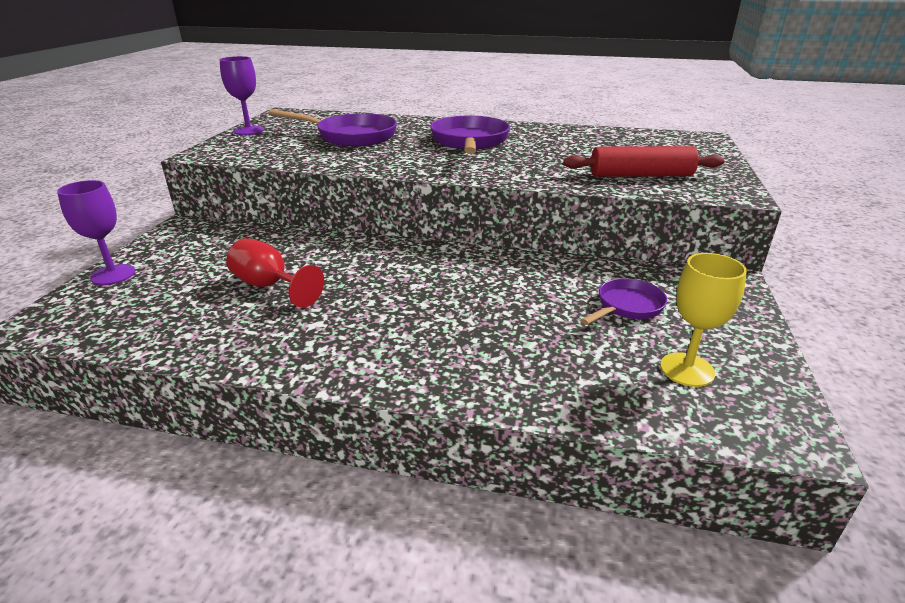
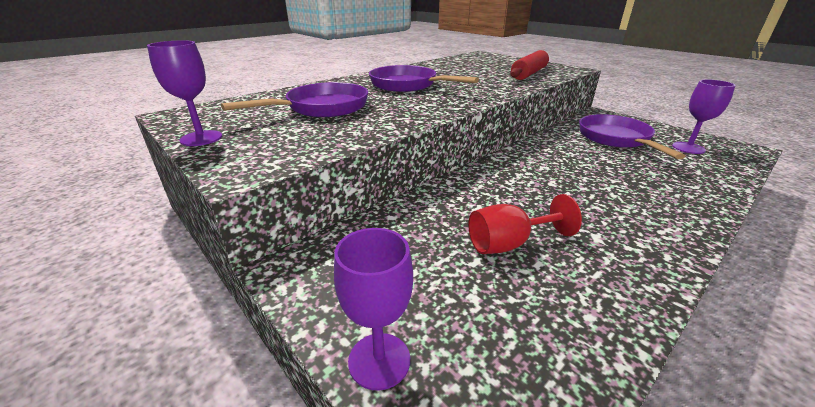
camera: 55 degrees left, 0 degrees up
purple pan [581,278,667,325] -> purple pan [579,114,685,159], size x1.71
yellow goblet [660,253,747,387] -> purple goblet [672,79,736,154]

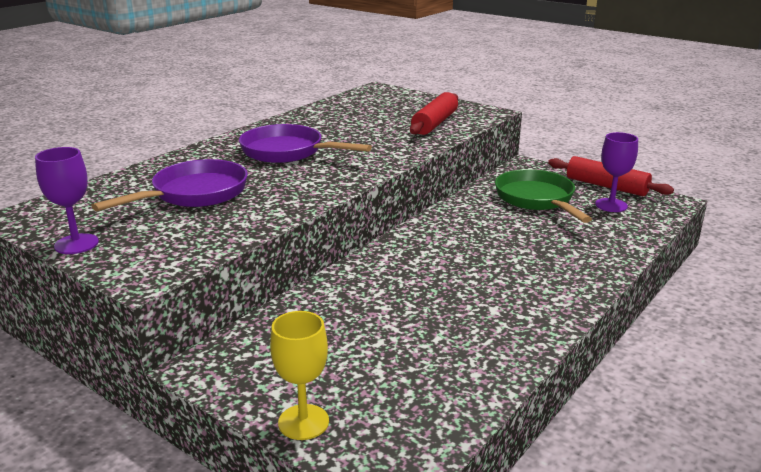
camera: 10 degrees left, 5 degrees down
purple goblet [334,228,413,391] -> yellow goblet [270,311,329,440]
red goblet [468,194,582,254] -> none
purple pan [579,114,685,159] -> green pan [495,169,592,223]
none -> red rolling pin [548,156,674,196]

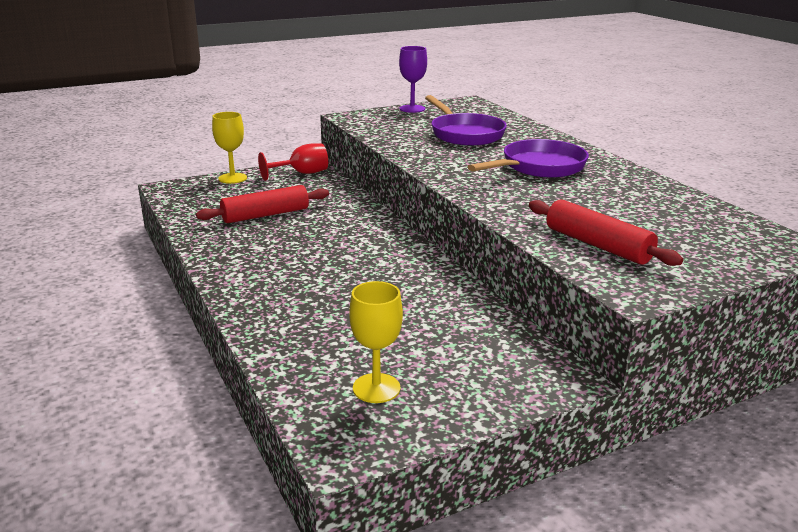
camera: 115 degrees right, 0 degrees up
green pan [495,169,592,223] -> none
red rolling pin [548,156,674,196] -> red rolling pin moved to [196,185,329,223]
purple goblet [595,132,638,212] -> yellow goblet [349,281,403,403]
none -> red goblet [258,143,328,181]

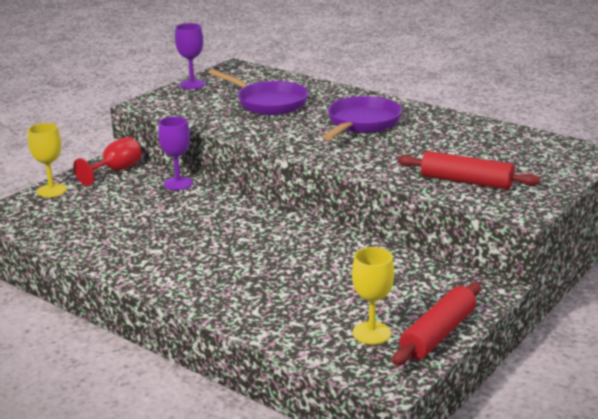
camera: 25 degrees left, 0 degrees up
red rolling pin [196,185,329,223] -> red rolling pin moved to [392,282,481,366]
none -> purple goblet [158,116,193,190]

